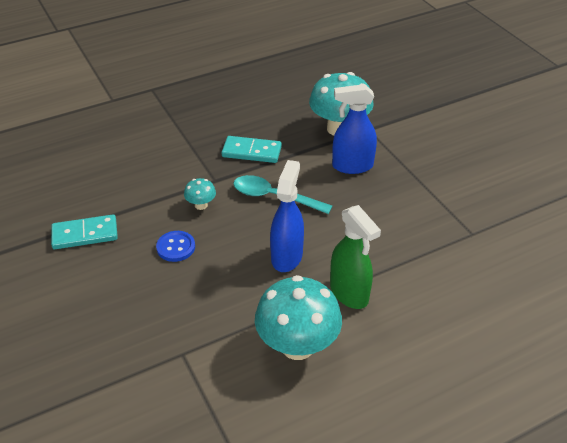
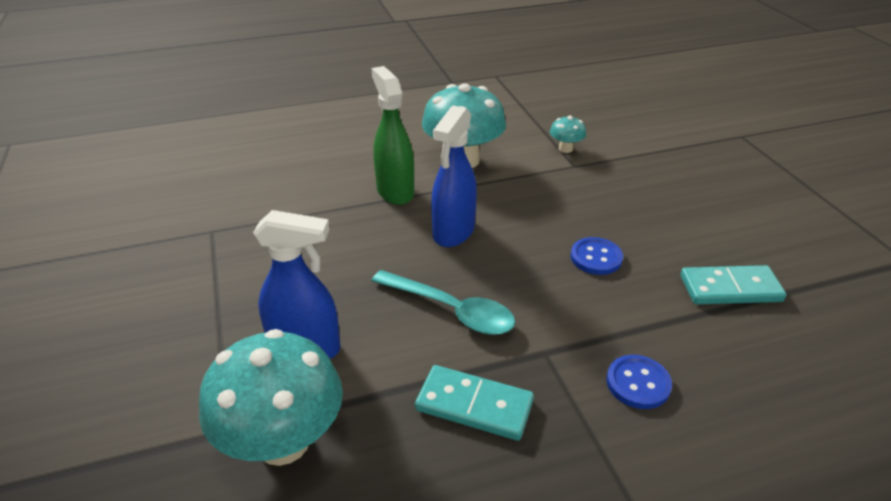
camera: 170 degrees left, 5 degrees down
turquoise mushroom [184,178,216,210] -> turquoise mushroom moved to [550,116,586,153]
none -> blue button [606,355,672,409]

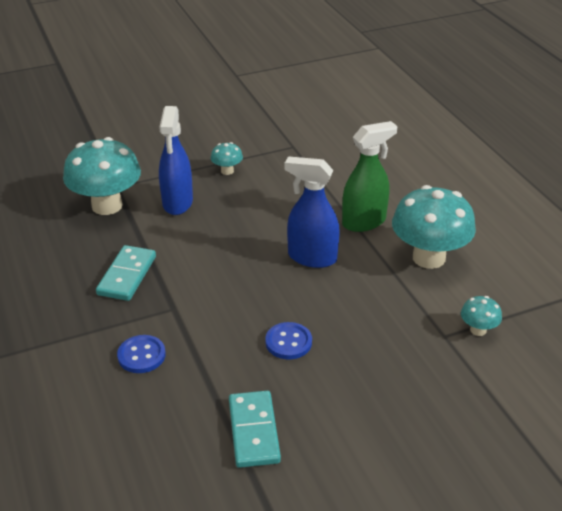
camera: 85 degrees right, 0 degrees up
turquoise spoon [371,270,515,335] -> none
none -> turquoise mushroom [211,142,243,175]

